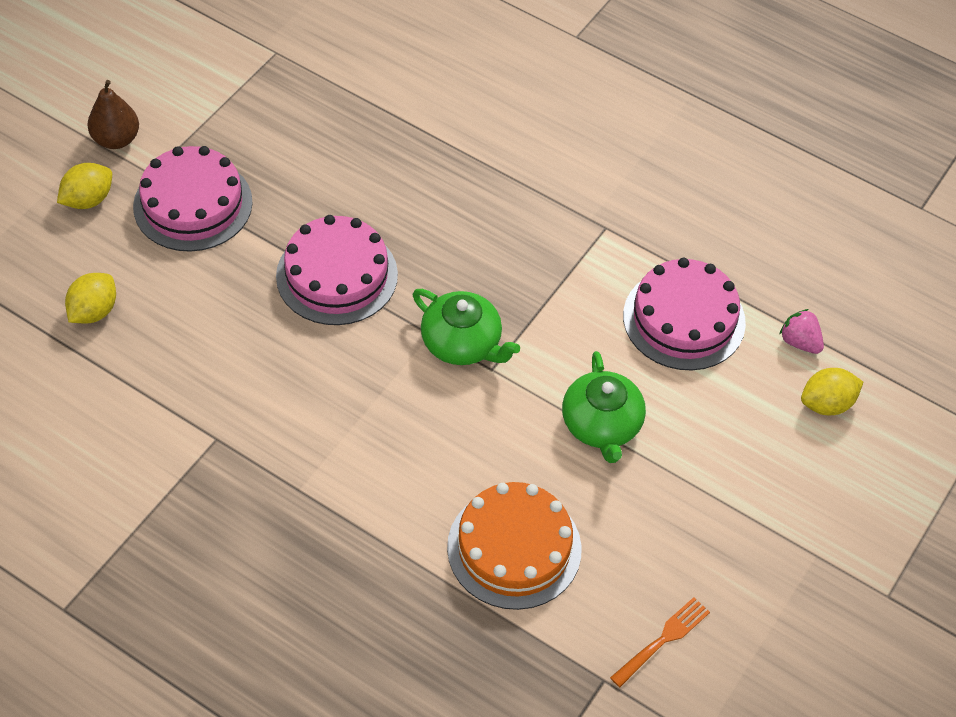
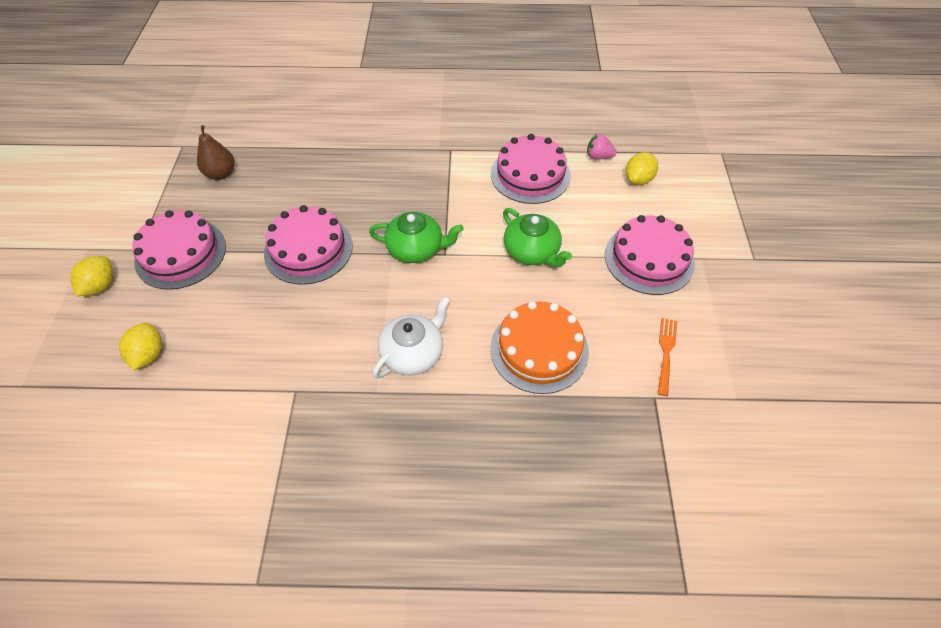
camera: 30 degrees left, 0 degrees up
brown pear [87,80,139,149] -> brown pear moved to [197,125,234,180]
none -> white teapot [372,296,451,379]
none -> pink cake [605,215,695,295]

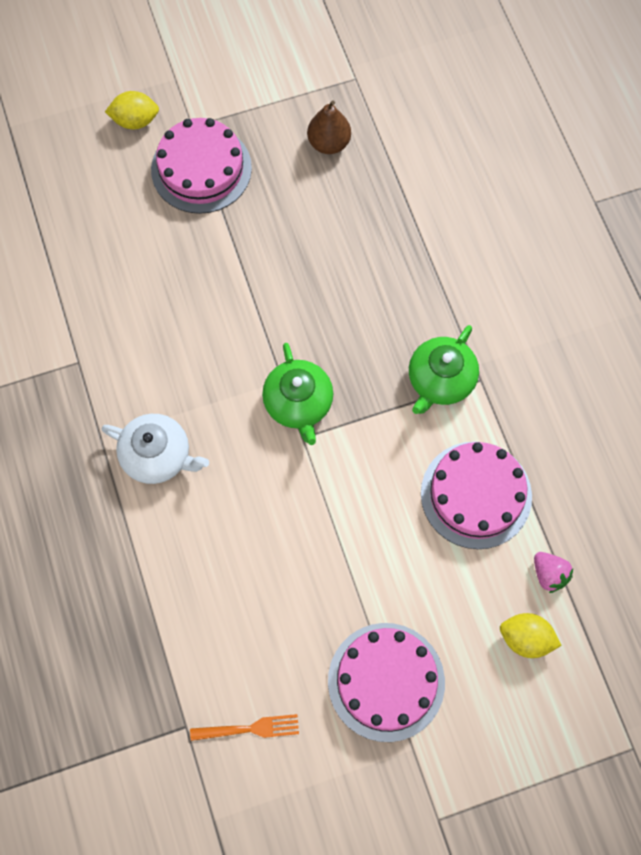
camera: 70 degrees right, 15 degrees up
yellow lemon [119,323,162,370] -> none
pink cake [264,205,353,285] -> none
orange cake [490,301,589,394] -> none
green teapot [503,208,572,267] -> green teapot moved to [409,325,479,414]
pink strawberry [587,134,617,160] -> pink strawberry turned 150 degrees clockwise [534,552,573,593]

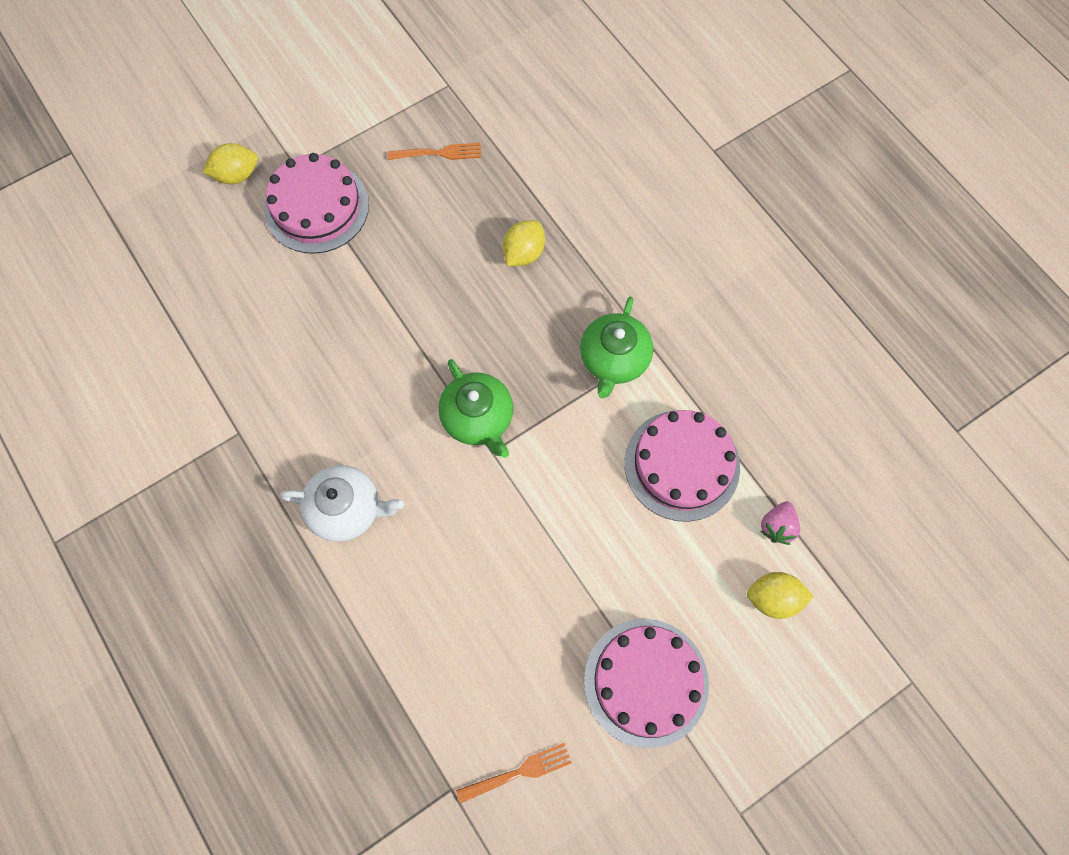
camera: 15 degrees left, 0 degrees up
brown pear [307,100,351,154] -> orange fork [388,143,481,160]
pink strawberry [534,552,573,593] -> pink strawberry turned 75 degrees clockwise [760,501,800,545]
none -> yellow lemon [503,221,545,266]

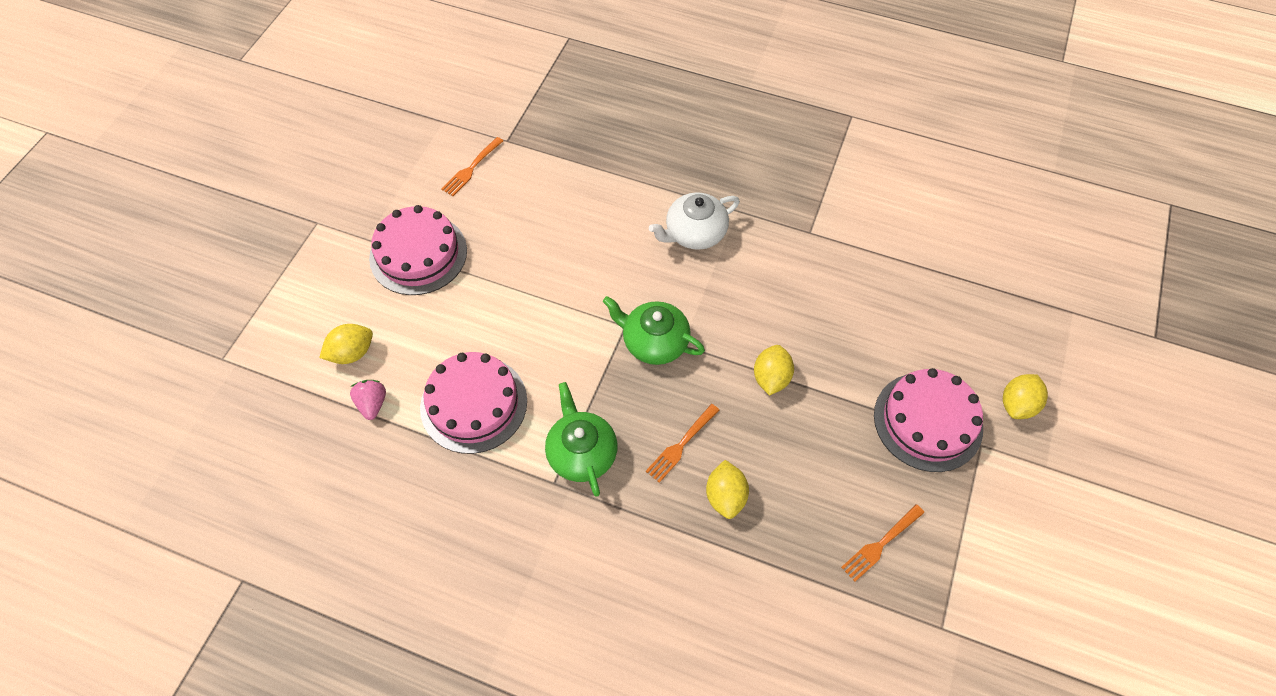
camera: 145 degrees right, 10 degrees down
none -> orange fork [646,404,719,483]
none -> yellow lemon [754,345,794,396]

